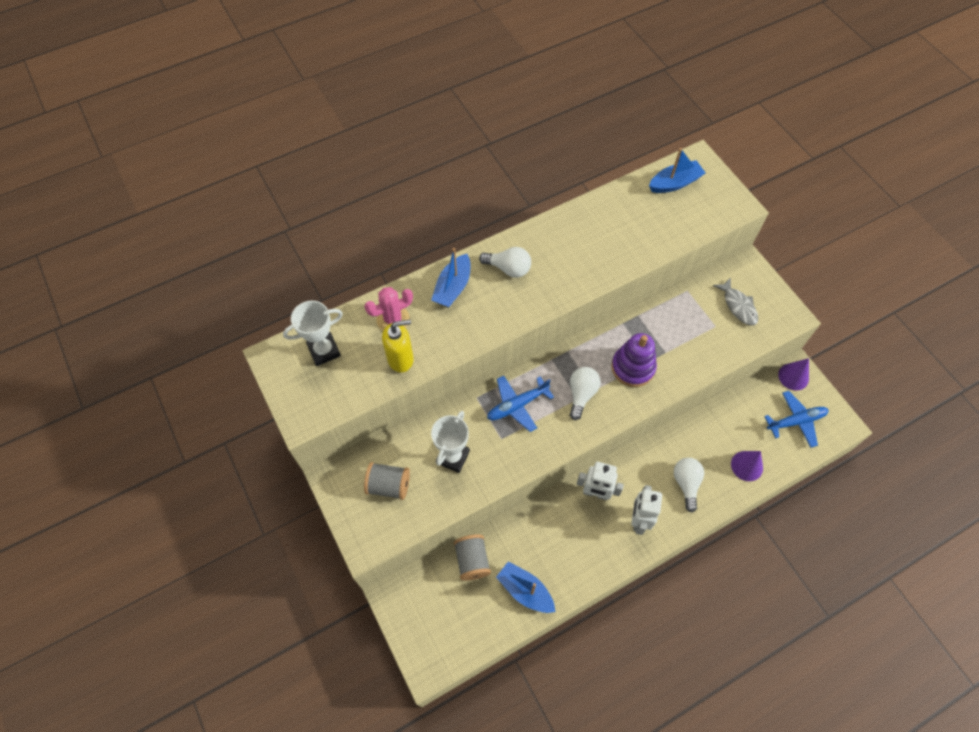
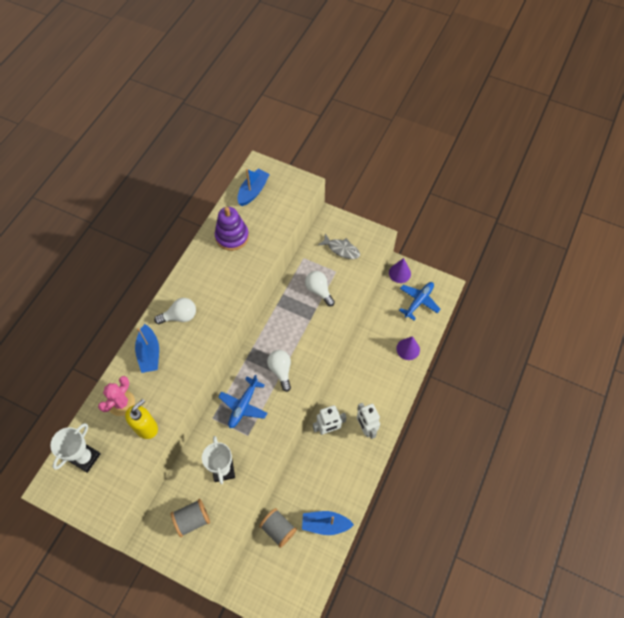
camera: 35 degrees left, 0 degrees up
purple stacking toy [611,333,657,387] -> purple stacking toy moved to [215,207,249,251]
white light bulb [674,458,704,513] -> white light bulb moved to [305,271,335,306]

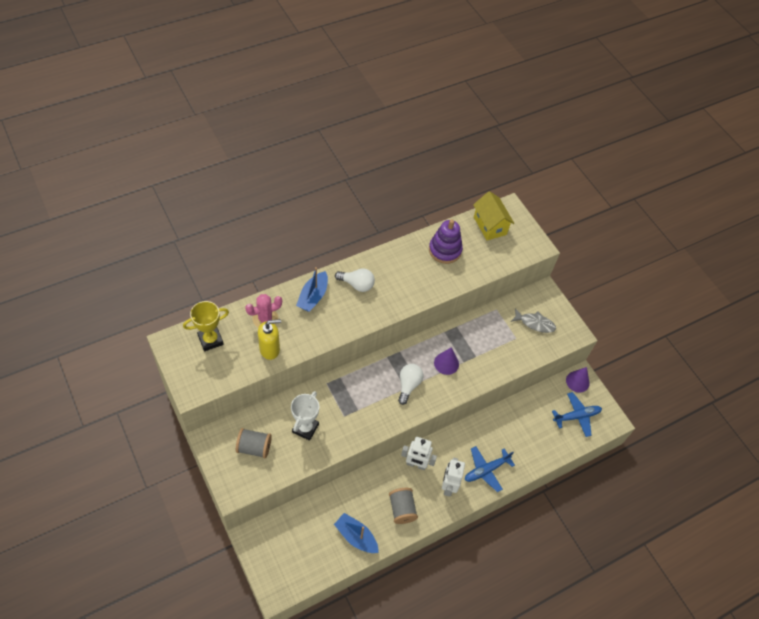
camera: 30 degrees right, 5 degrees down
white trophy [50,423,101,473] -> yellow trophy [183,301,229,351]
blue plane [218,375,267,428] -> blue plane moved to [465,446,515,492]
blue boat [237,169,270,206] -> yellow house [473,191,514,240]
grey spool [259,508,297,548] -> grey spool moved to [389,488,418,524]
white light bulb [305,271,335,306] -> none
grey fish [318,233,360,259] -> grey fish turned 45 degrees counterclockwise [511,308,556,333]
purple cone [396,336,420,360] -> purple cone moved to [434,347,459,375]

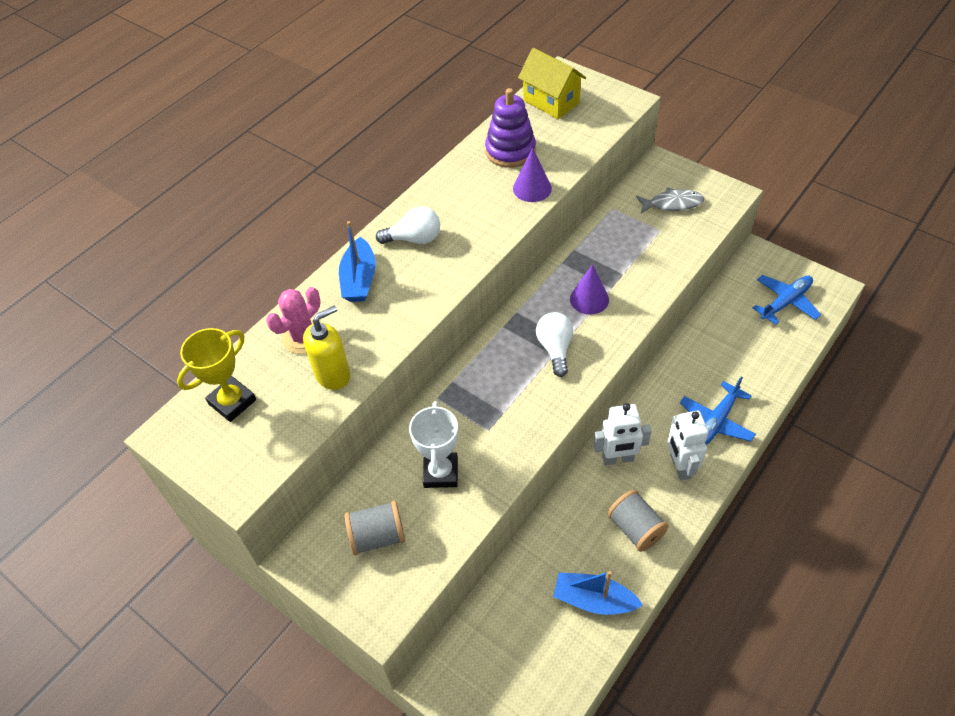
camera: 15 degrees left, 5 degrees down
purple cone [566,367,590,393] -> purple cone moved to [513,148,552,202]

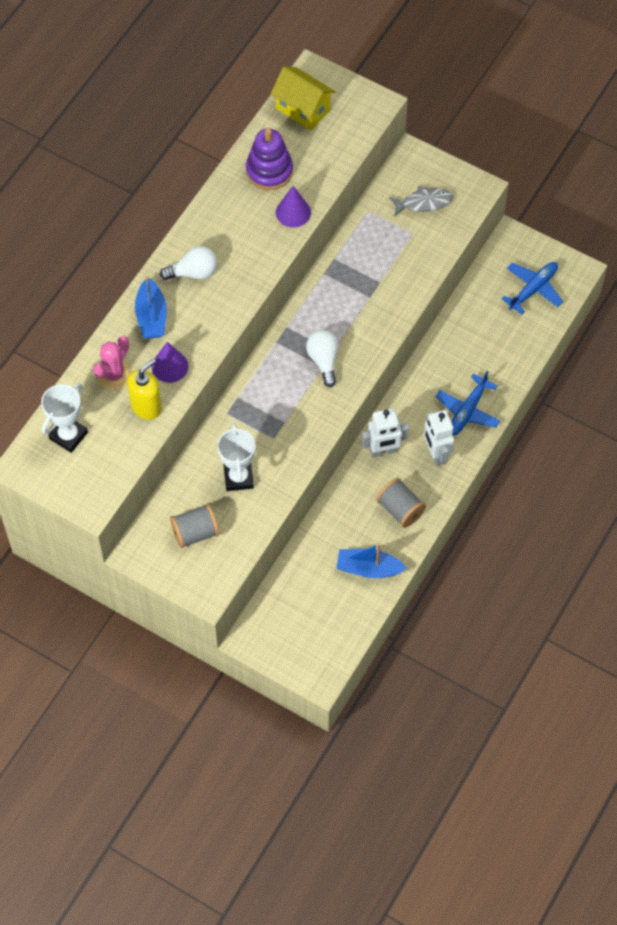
camera: 10 degrees left, 10 degrees up
yellow trophy [177,328,256,422] -> white trophy [41,383,88,453]
purple cone [570,264,609,315] -> purple cone moved to [152,342,189,383]

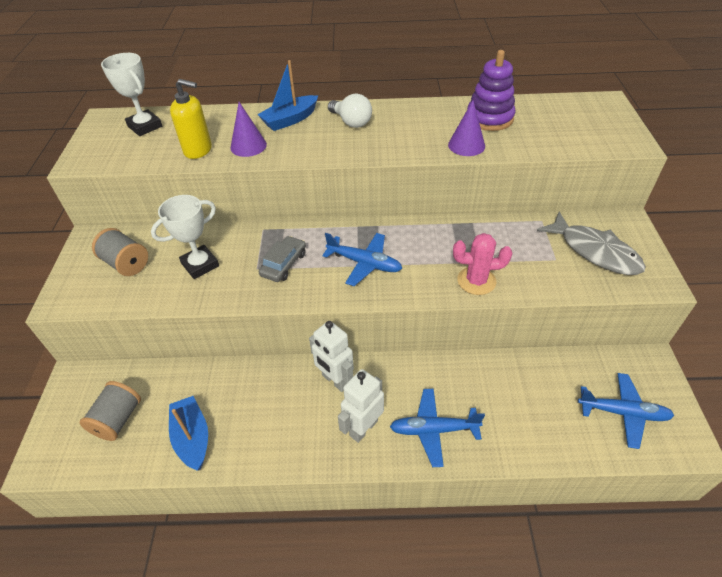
camera: 60 degrees right, 15 degrees down
white trophy [41,383,88,453] -> white trophy turned 45 degrees clockwise [101,53,162,136]
pink cactus [93,336,132,390] -> pink cactus moved to [453,233,512,295]
yellow house [271,67,336,131] -> none
white light bulb [306,330,339,387] -> blue plane [322,233,403,286]
grey spool [376,478,426,528] -> grey spool moved to [80,381,141,441]
grey fish [389,186,453,217] -> grey fish [537,212,646,275], size x1.50
none -> grey car [259,236,306,282]

